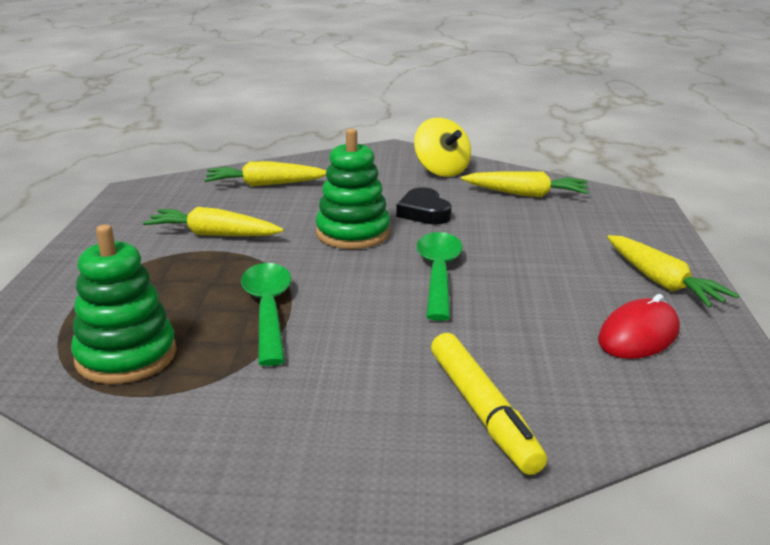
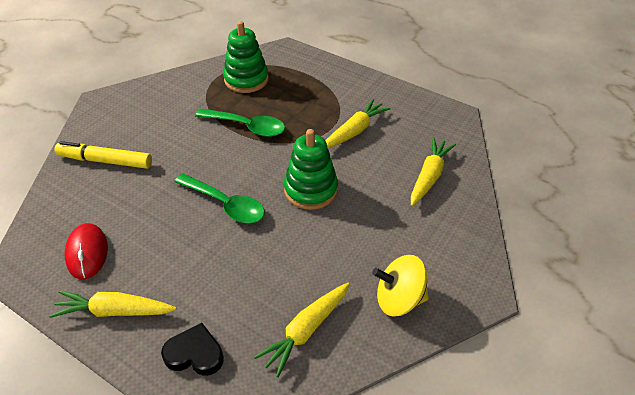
camera: 120 degrees right, 20 degrees up
black heart [396,187,452,225] -> black heart moved to [161,323,224,376]

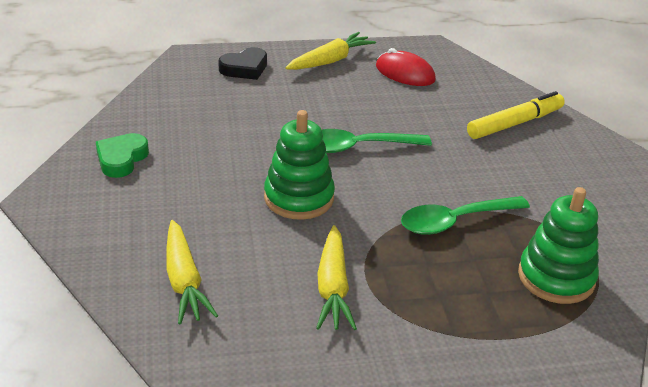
camera: 135 degrees right, 10 degrees down
yellow carrot [254,282,350,378] -> none
yellow spinning top [372,255,429,316] -> green heart [96,133,149,178]

